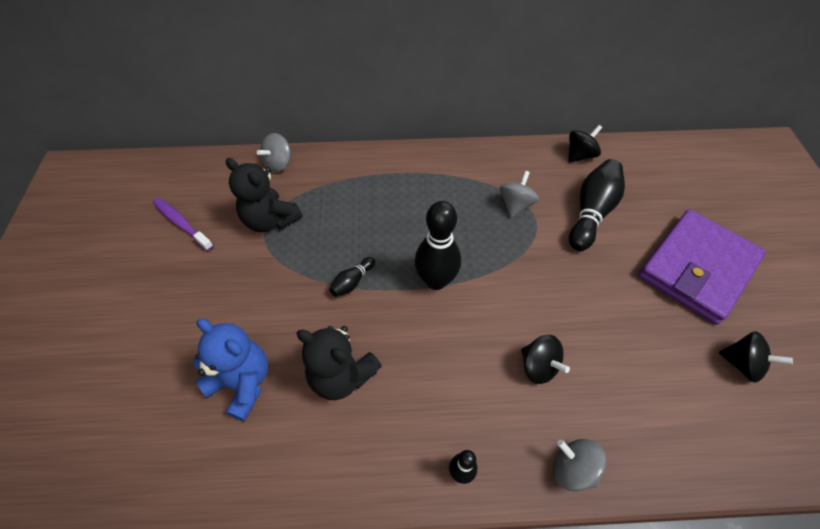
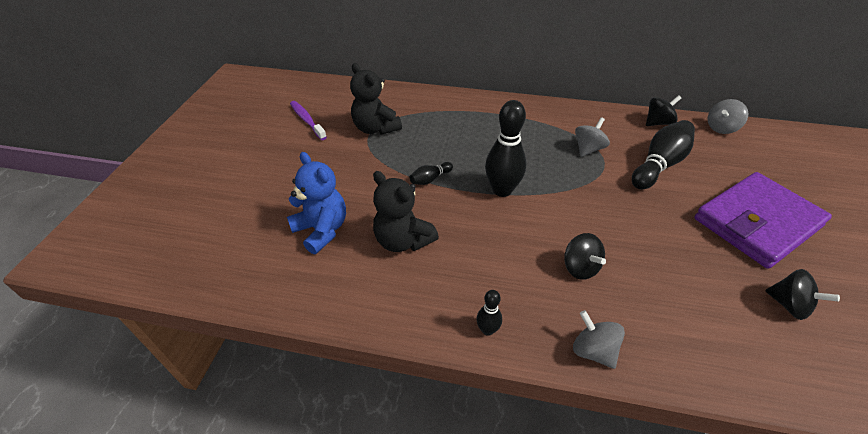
camera: 15 degrees right, 10 degrees down
grey spinning top [257,133,292,172] -> grey spinning top moved to [708,99,748,134]

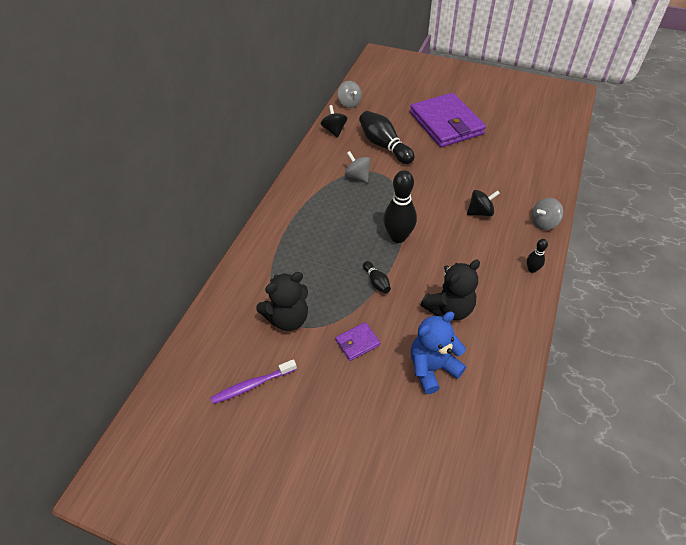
camera: 80 degrees left, 5 degrees up
black spinning top [765,269,840,320] -> none
none -> purple wallet [335,322,380,361]

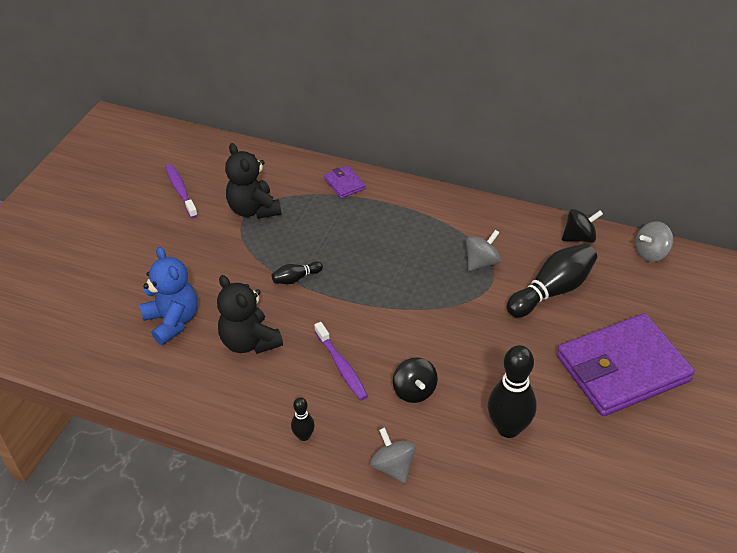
camera: 90 degrees right, 5 degrees down
purple wallet [335,322,380,361] -> purple wallet moved to [324,166,366,199]
black bowling pin [383,170,417,243] -> black bowling pin moved to [488,345,537,438]
none -> purple toothbrush [314,322,368,400]

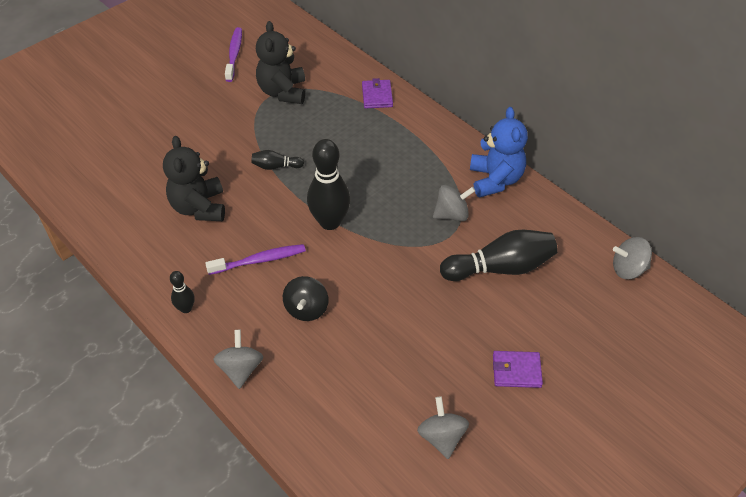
camera: 25 degrees right, 5 degrees up
blue teddy bear [140,247,198,345] -> blue teddy bear moved to [470,107,528,198]
purple toothbrush [314,322,368,400] -> purple toothbrush turned 105 degrees counterclockwise [205,244,306,275]
black bowling pin [488,345,537,438] -> black bowling pin moved to [307,139,350,230]
purple wallet [557,313,695,416] -> purple wallet [493,351,543,388], size x0.41
black spinning top [562,209,603,243] -> none
none -> grey spinning top [417,396,469,459]

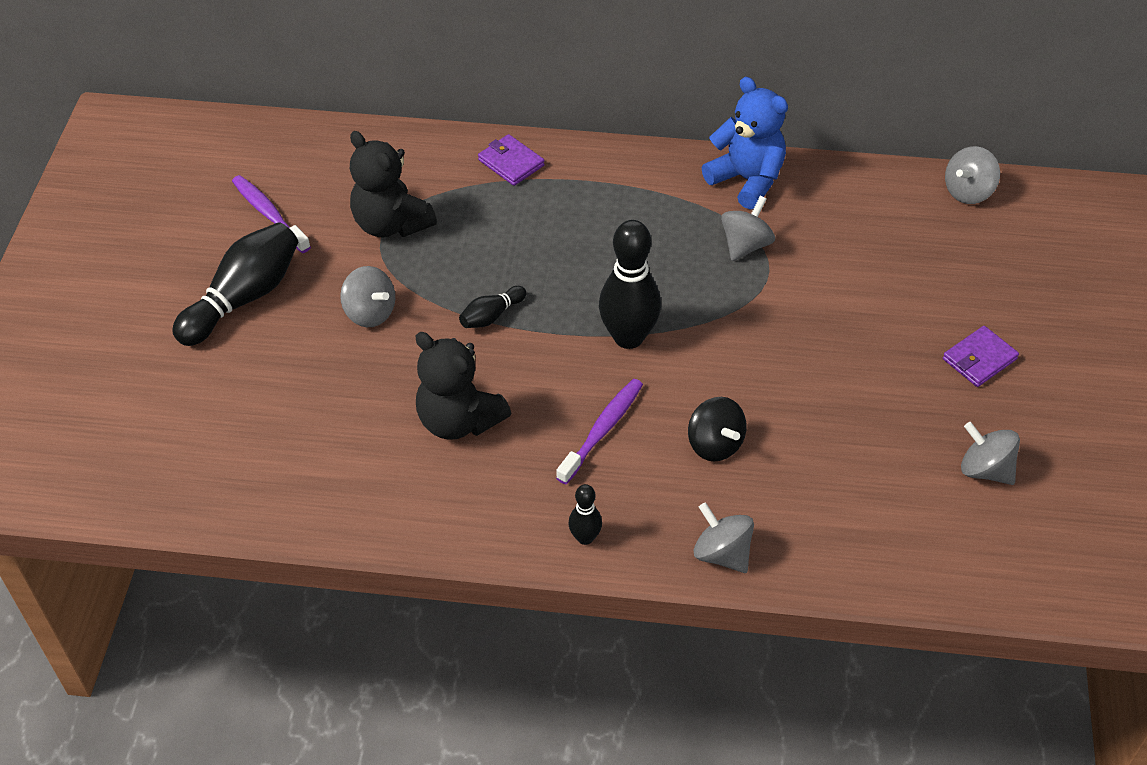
camera: 40 degrees left, 0 degrees up
black bowling pin [440,230,558,281] -> black bowling pin moved to [172,222,298,346]
none -> grey spinning top [340,266,395,327]

